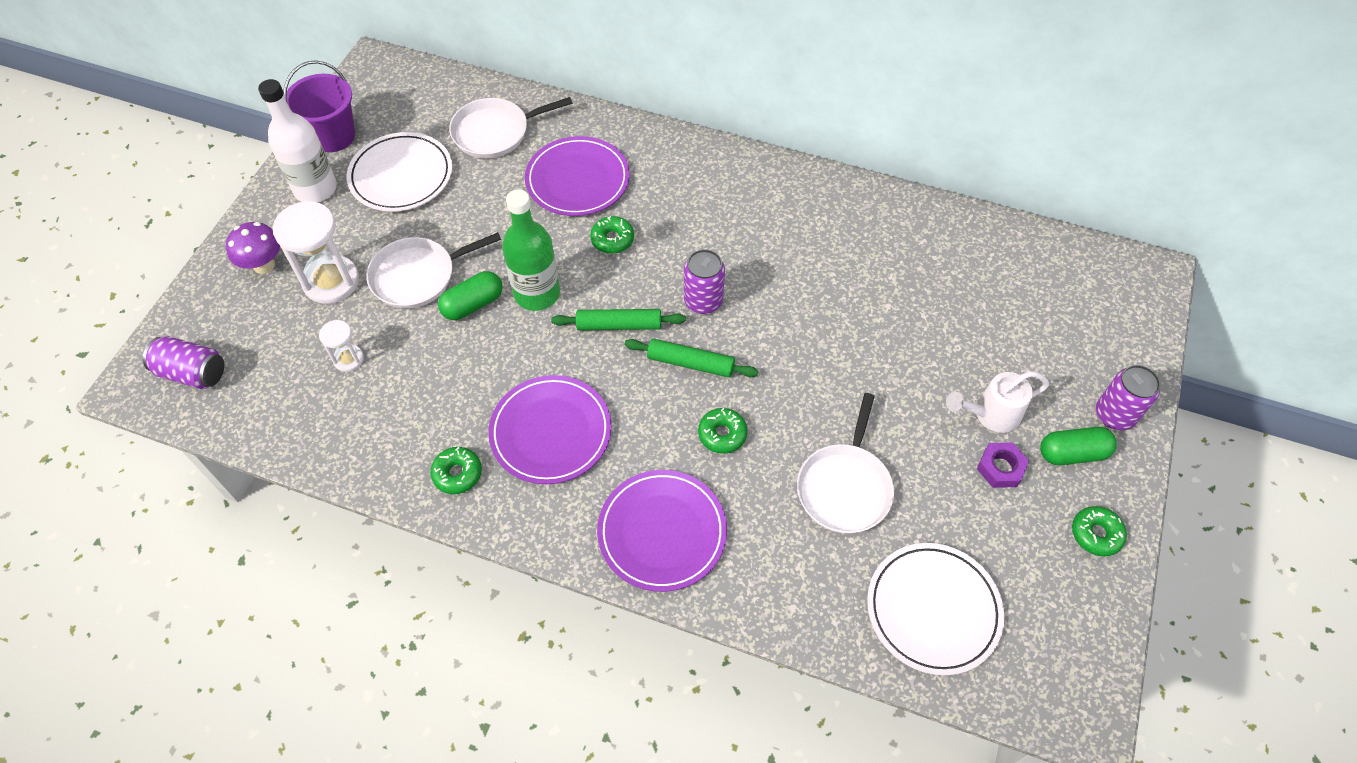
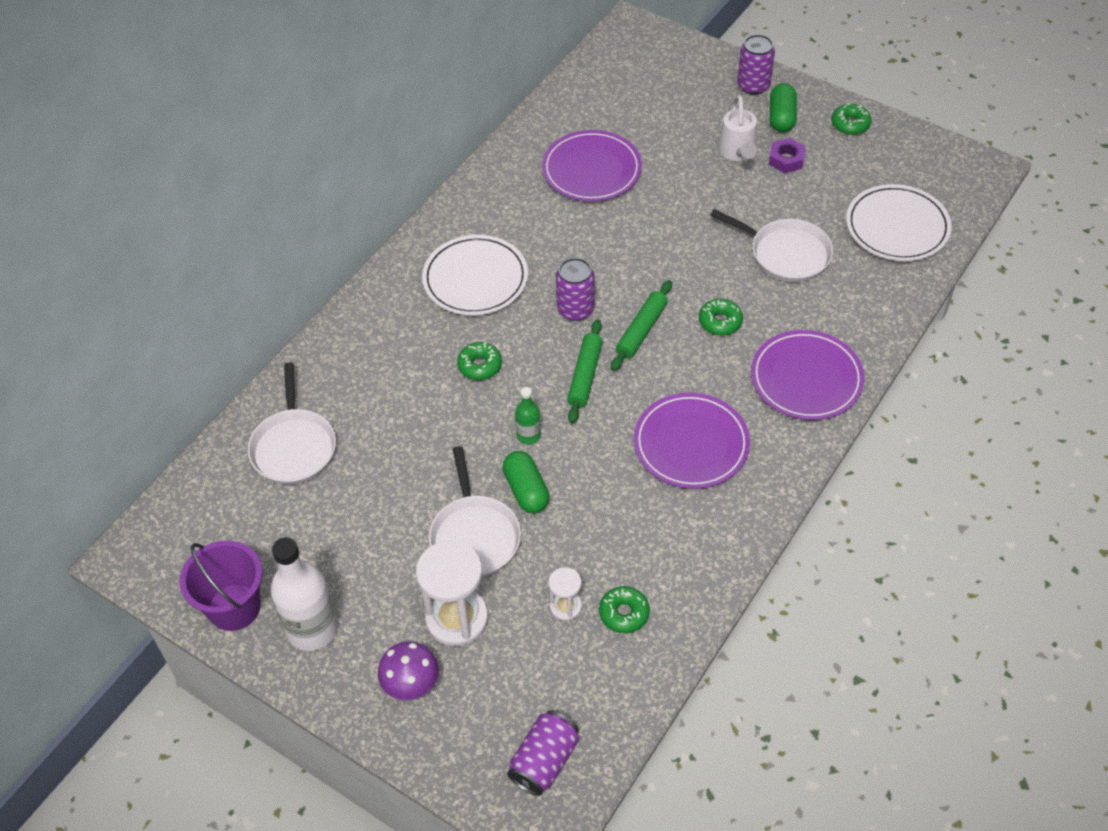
camera: 75 degrees left, 5 degrees down
white plate [347,132,452,212] -> white plate moved to [422,235,528,315]
green donut [430,447,482,494] -> green donut moved to [599,586,650,633]
green bottle [502,189,560,311] -> green bottle [515,387,541,444], size x0.51
purple plate [525,136,630,216] -> purple plate moved to [542,130,642,202]

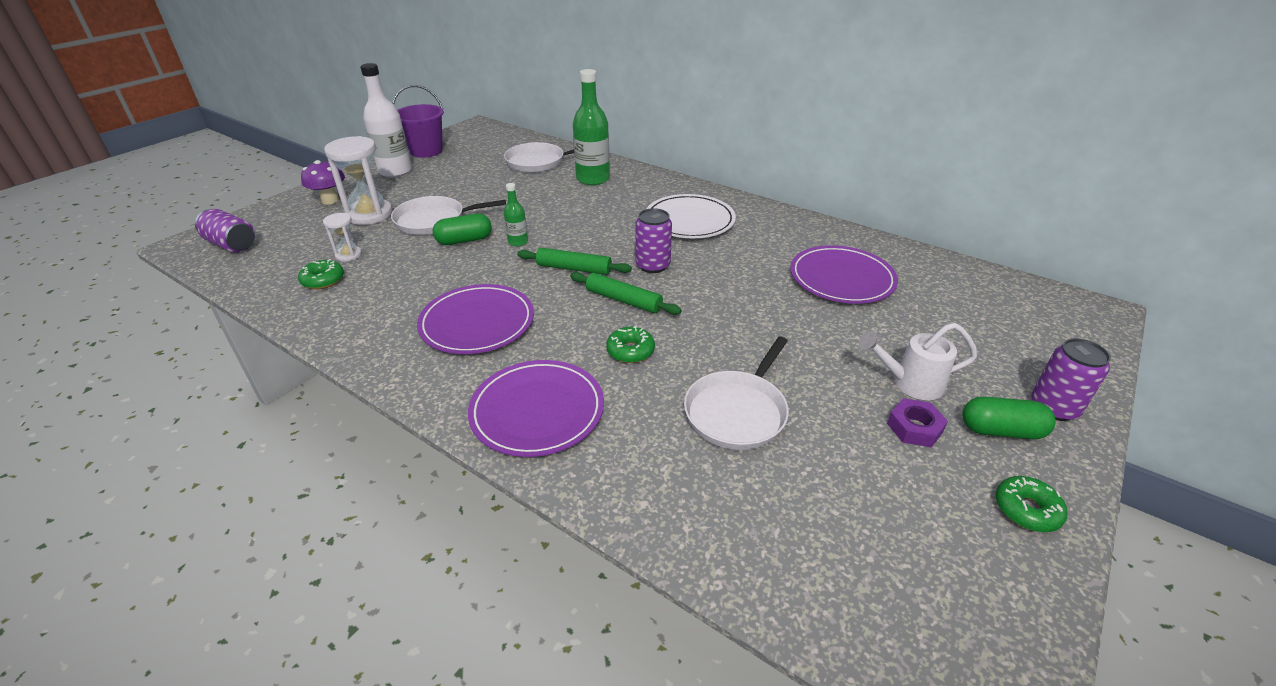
camera: 90 degrees right, 15 degrees down
green donut [457,342,502,380] -> none
white plate [846,184,952,261] -> none
none -> green bottle [573,69,610,185]

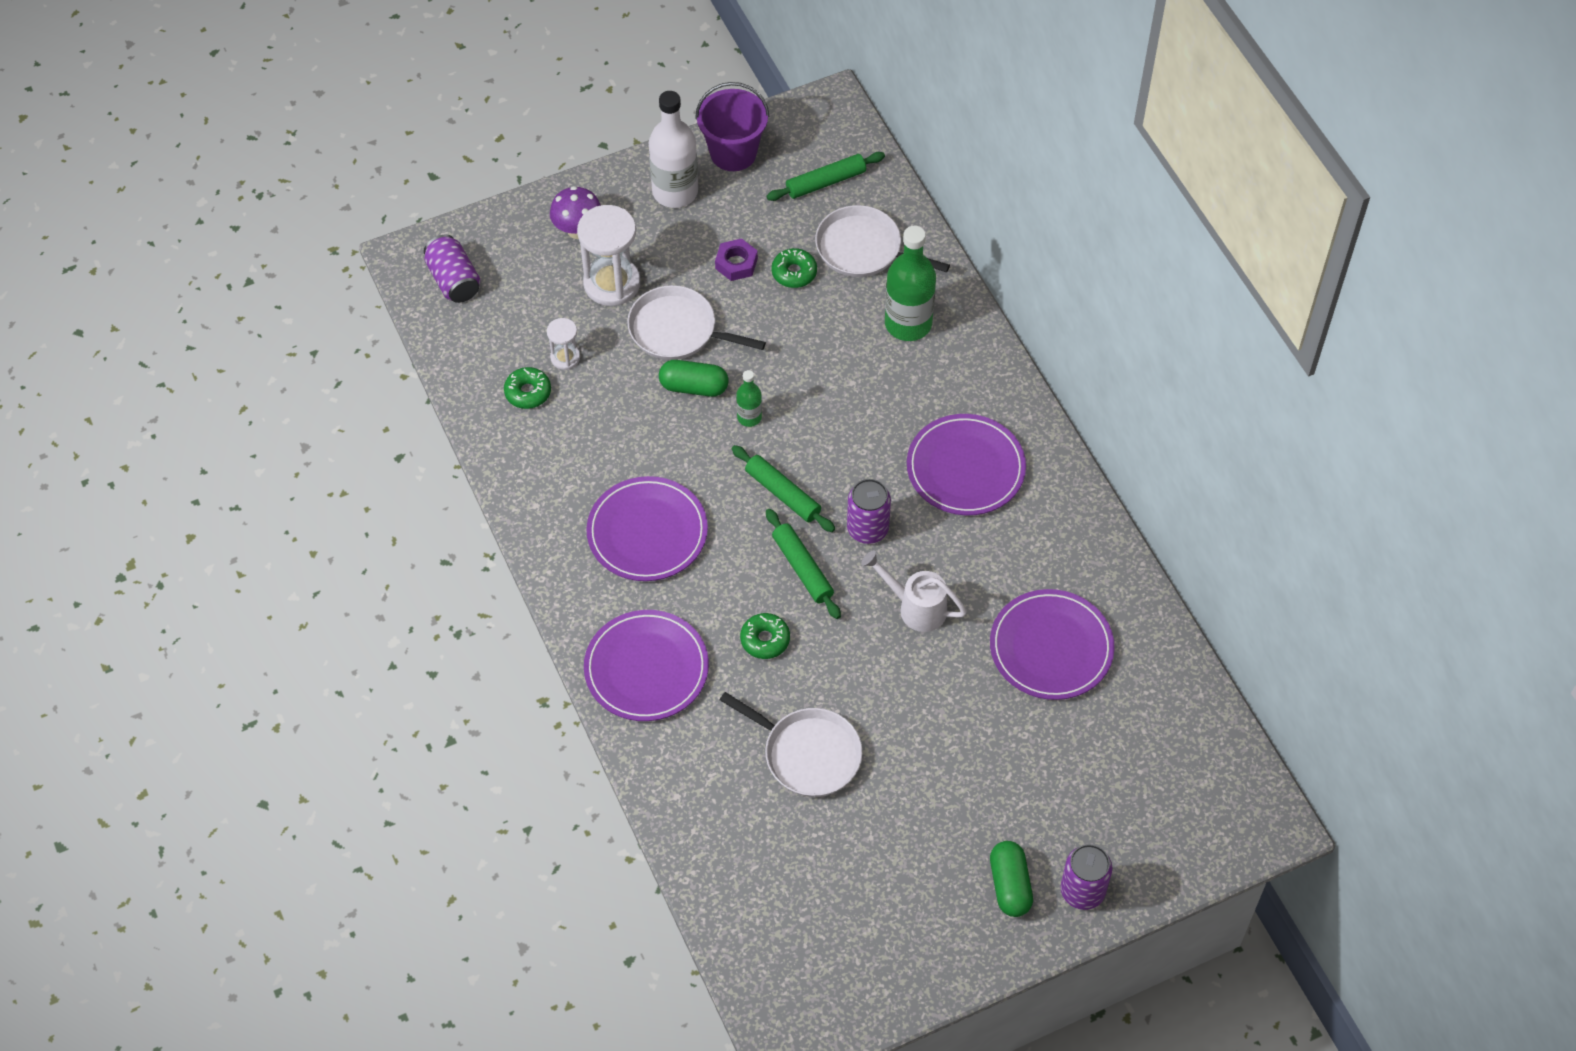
camera: 30 degrees right, 20 degrees up
white plate [646,194,736,238] -> purple plate [907,414,1026,515]
white pan [684,337,789,450] -> white pan turned 120 degrees counterclockwise [720,692,863,797]
white watering can [858,323,977,400] -> white watering can moved to [861,550,967,632]
purple nut [887,398,948,447] -> purple nut moved to [715,238,758,281]
green capsule [963,397,1055,439] -> green capsule turned 45 degrees clockwise [990,841,1033,917]
green donut [996,476,1068,532] -> green donut moved to [772,248,817,288]
none -> green rolling pin [766,152,885,201]

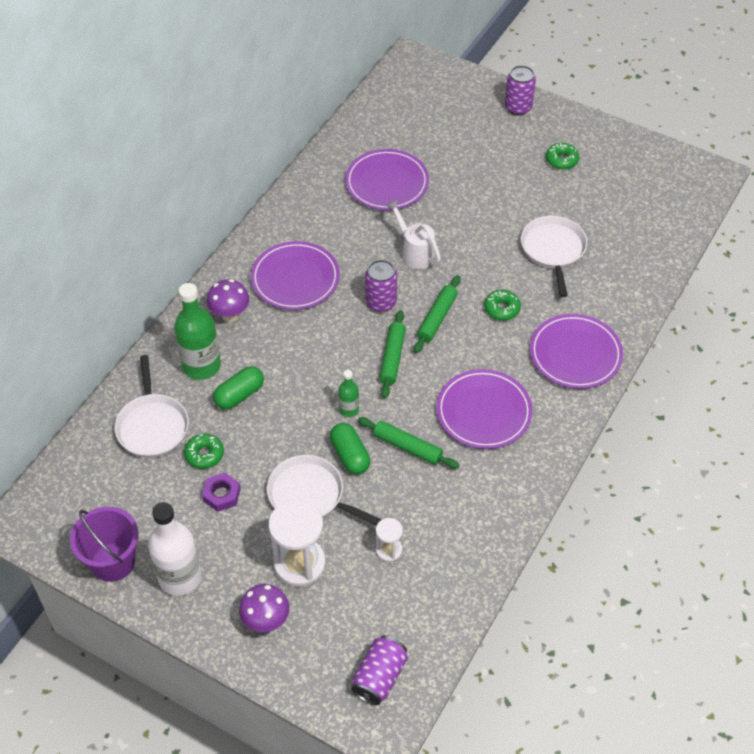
camera: 125 degrees left, 5 degrees down
green donut [504,367,551,409] -> green donut moved to [546,143,579,169]
white pan [627,285,766,360] -> white pan turned 135 degrees clockwise [267,455,382,526]
green rolling pin [766,152,885,201] -> green rolling pin moved to [358,417,459,469]
white watering can [861,550,967,632] -> white watering can turned 150 degrees clockwise [386,199,441,269]
green capsule [990,841,1033,917] -> green capsule moved to [213,366,264,409]
none -> purple mushroom [207,279,249,322]

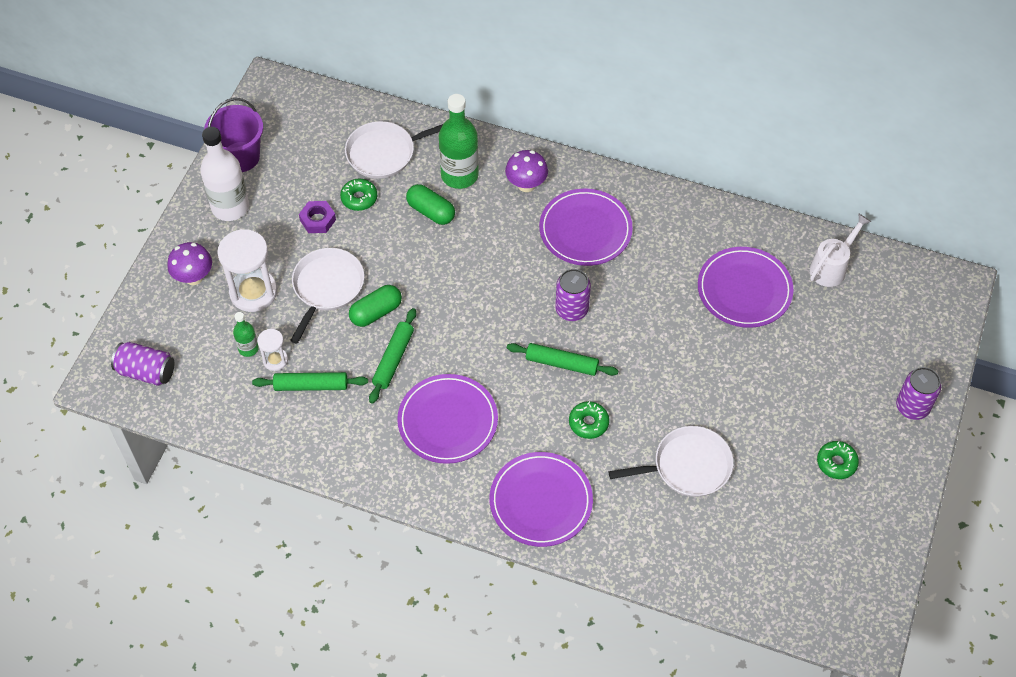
camera: 80 degrees right, 5 degrees up
green bottle [338,370,359,417] -> green bottle moved to [233,312,259,357]
green rolling pin [379,310,406,398] -> green rolling pin moved to [252,372,368,391]
white watering can [386,199,441,269] -> white watering can moved to [810,214,871,287]

